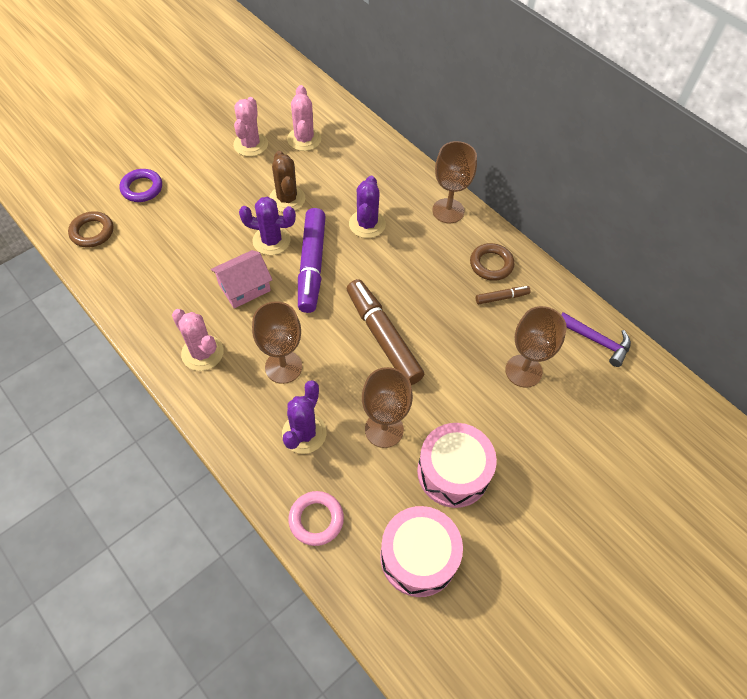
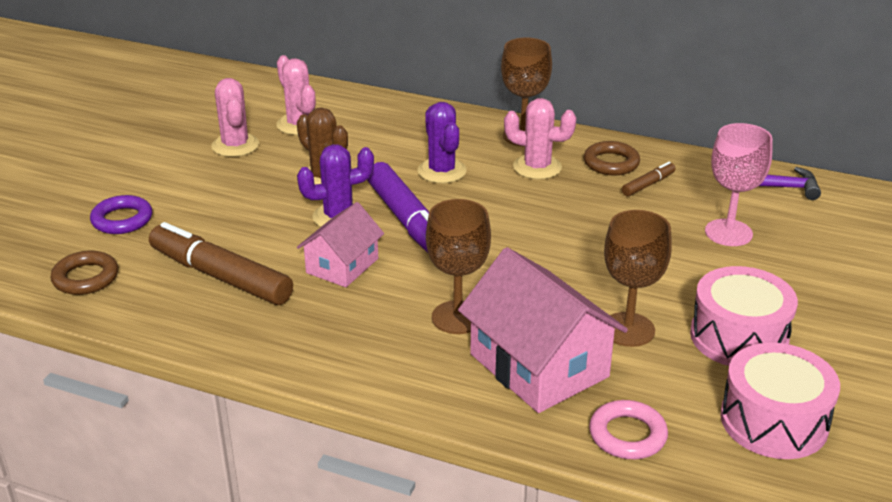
camera: 25 degrees left, 25 degrees down
pink cactus [172,309,223,371] -> pink cactus moved to [504,98,577,179]
purple cactus [282,380,327,454] -> pink house [458,247,628,413]
brown marker [347,279,424,385] -> brown marker moved to [149,222,293,305]
brown goblet [505,306,567,388] -> pink goblet [705,123,773,246]

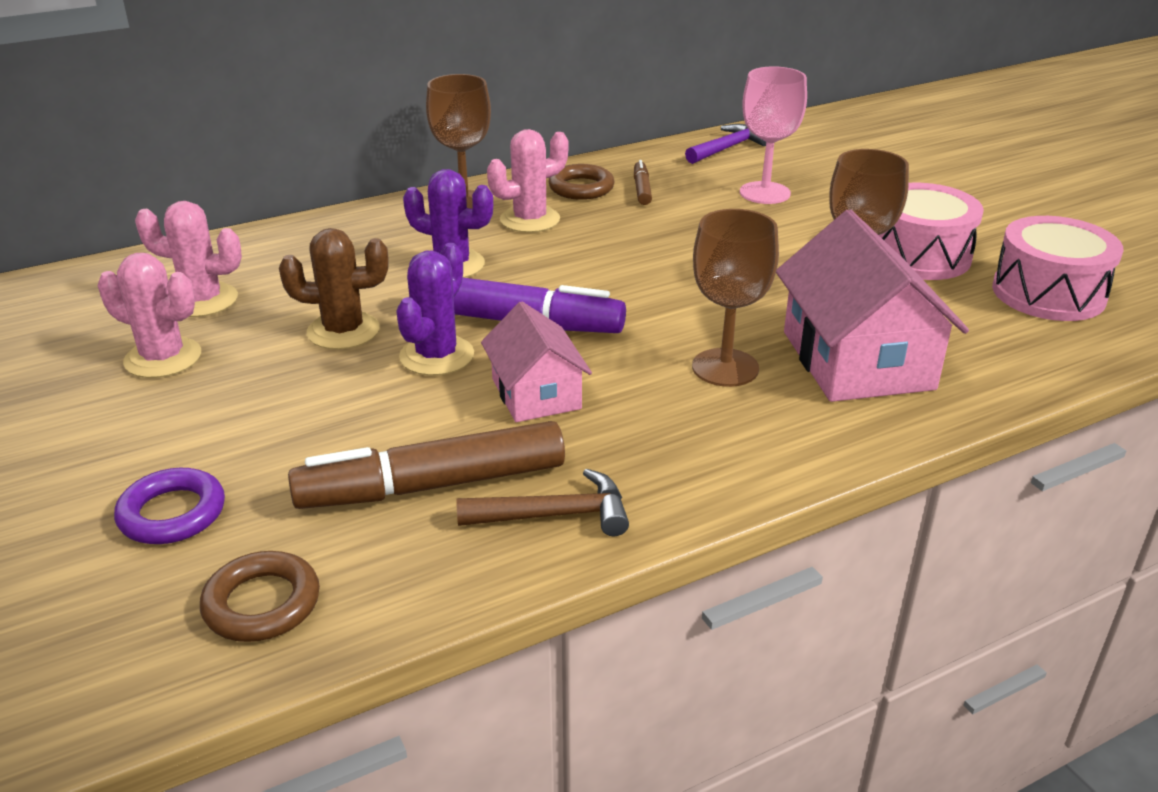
camera: 50 degrees left, 0 degrees up
pink house [458,247,628,413] -> pink house turned 75 degrees clockwise [776,210,969,402]
pink ring [589,400,668,459] -> none
none -> brown hammer [456,469,629,536]

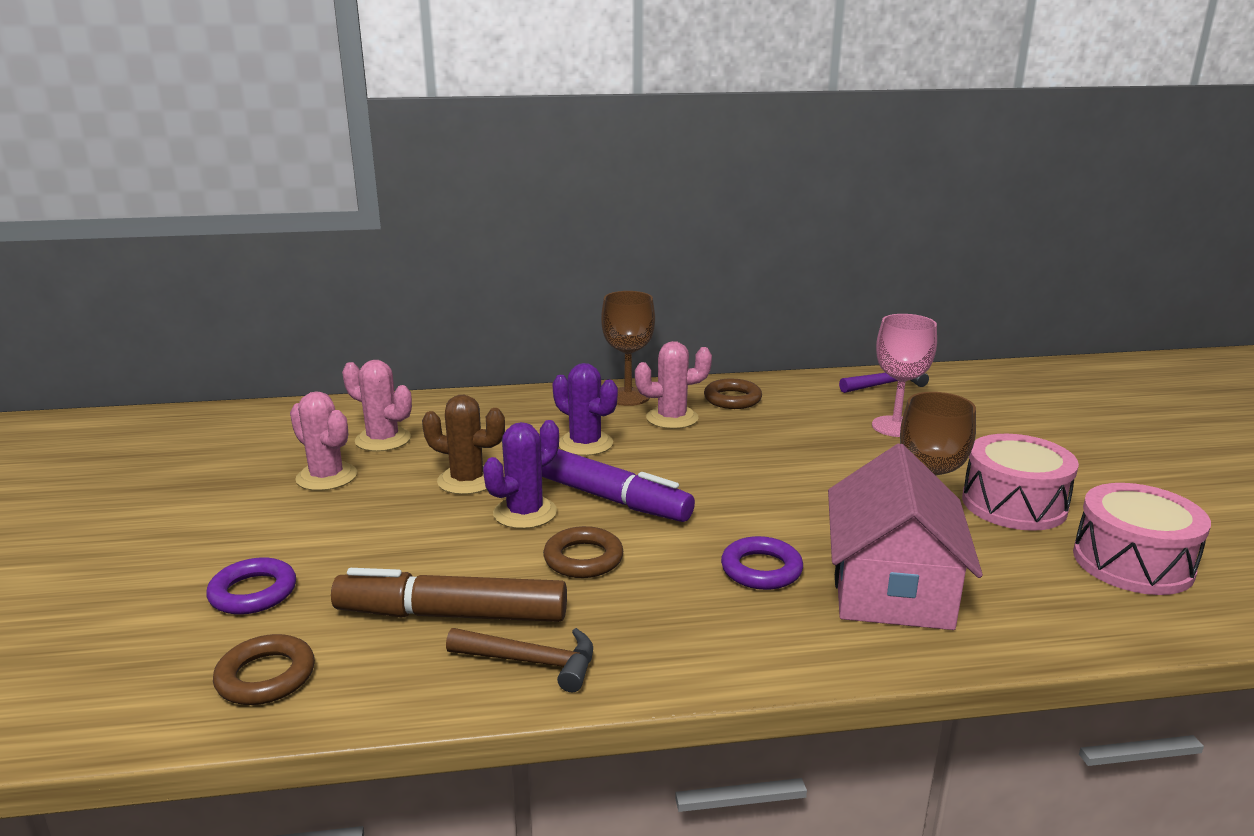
camera: 20 degrees right, 10 degrees down
pink house [481,301,592,422] -> brown ring [543,526,623,578]
brown marker [634,160,652,205] -> none
brown goblet [692,209,779,387] -> purple ring [721,536,803,590]

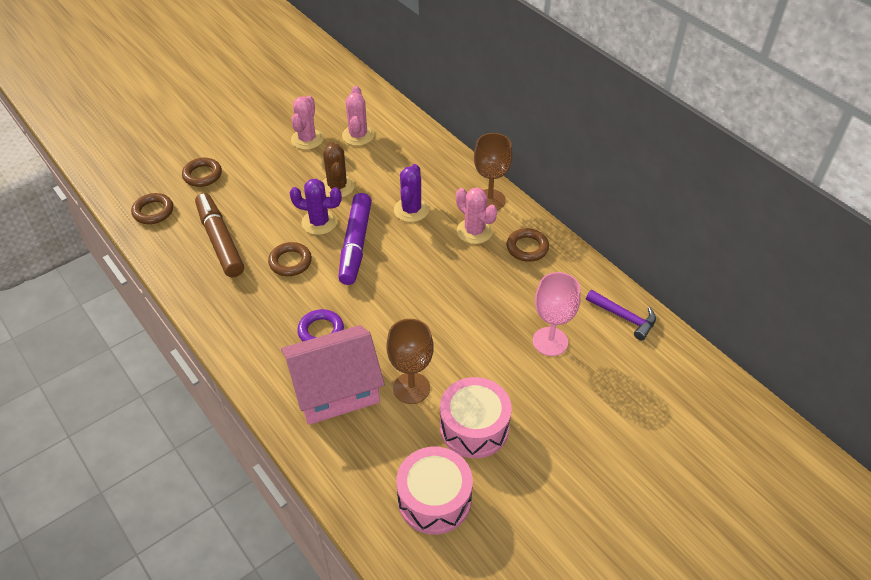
camera: 60 degrees right, 25 degrees up
purple ring [206,557,296,614] -> brown ring [182,158,222,187]
brown hammer [446,628,593,692] -> none

